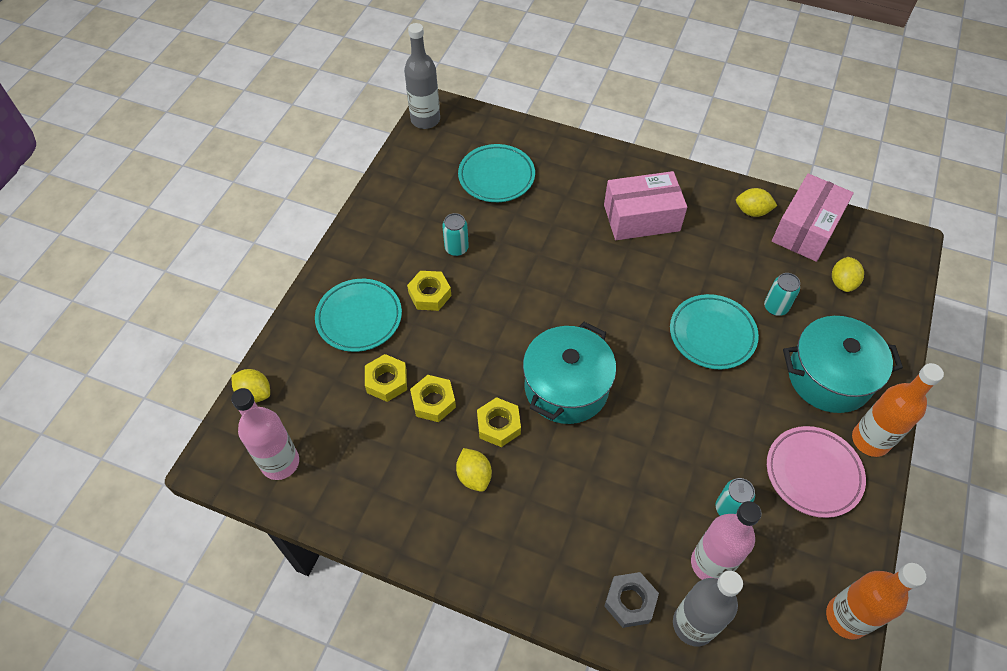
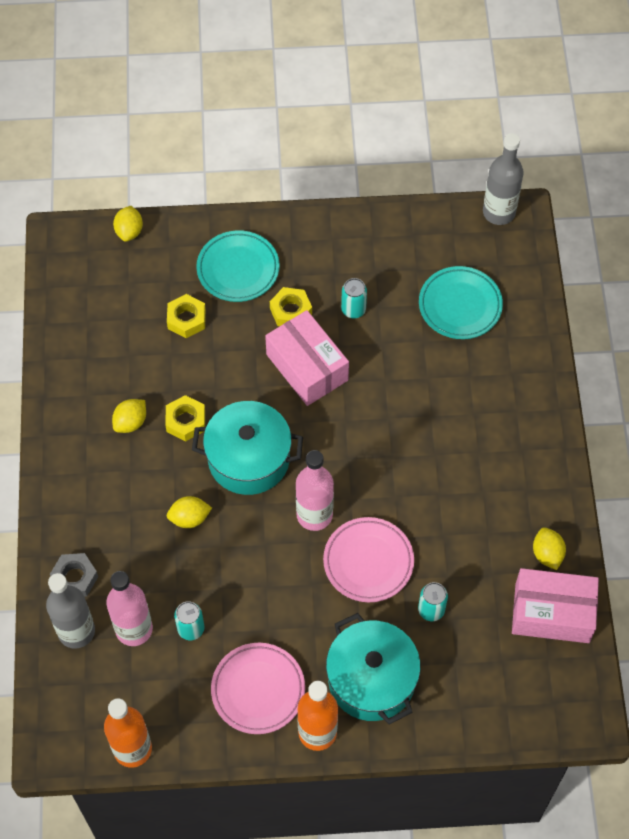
camera: 65 degrees right, 5 degrees up
pink bottle [231,388,299,480] -> pink bottle moved to [296,450,334,531]
yellow nut [410,375,456,422] -> none
pink box [604,171,687,240] -> pink box moved to [265,310,349,406]
turquoise plate [670,294,759,369] -> pink plate [323,517,414,602]
yellow lemon [832,257,864,292] -> yellow lemon moved to [166,496,212,528]

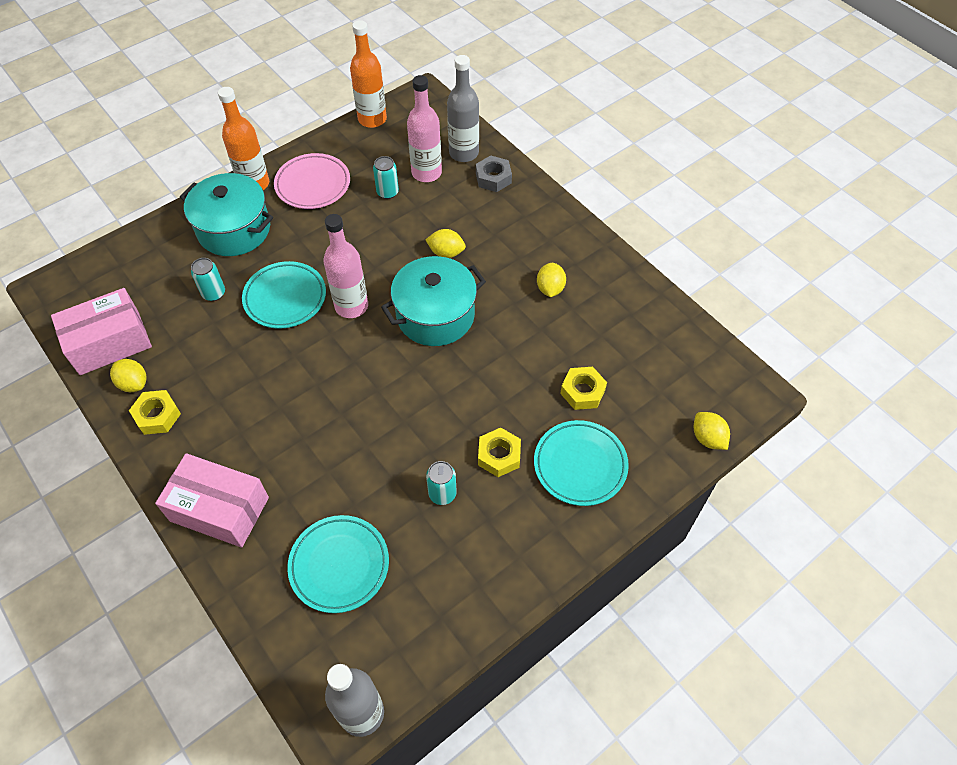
camera: 145 degrees right, 5 degrees down
yellow nut [165,395,205,441] -> yellow nut moved to [129,390,181,435]
yellow lemon [166,496,212,528] -> yellow lemon turned 60 degrees clockwise [426,229,466,258]
pink box [265,310,349,406] -> pink box moved to [155,453,269,548]
pink plate [323,517,414,602] -> turquoise plate [242,261,326,329]

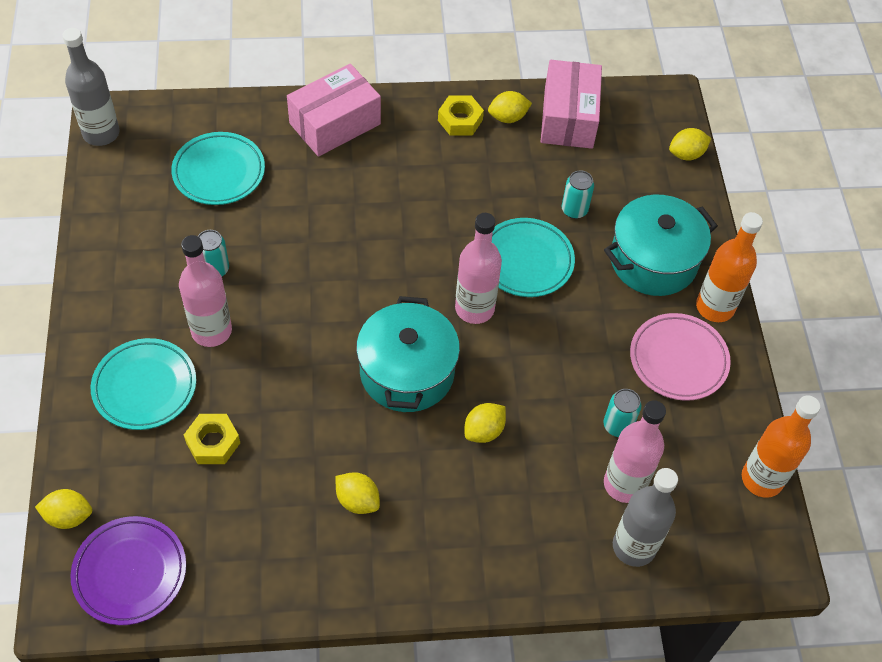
camera: 120 degrees right, 0 degrees up
grey nut [476,155,512,192] -> none
yellow nut [478,428,521,477] -> pink bottle [179,235,232,347]
none -> purple plate [70,516,186,625]
none -> yellow lemon [669,128,711,161]

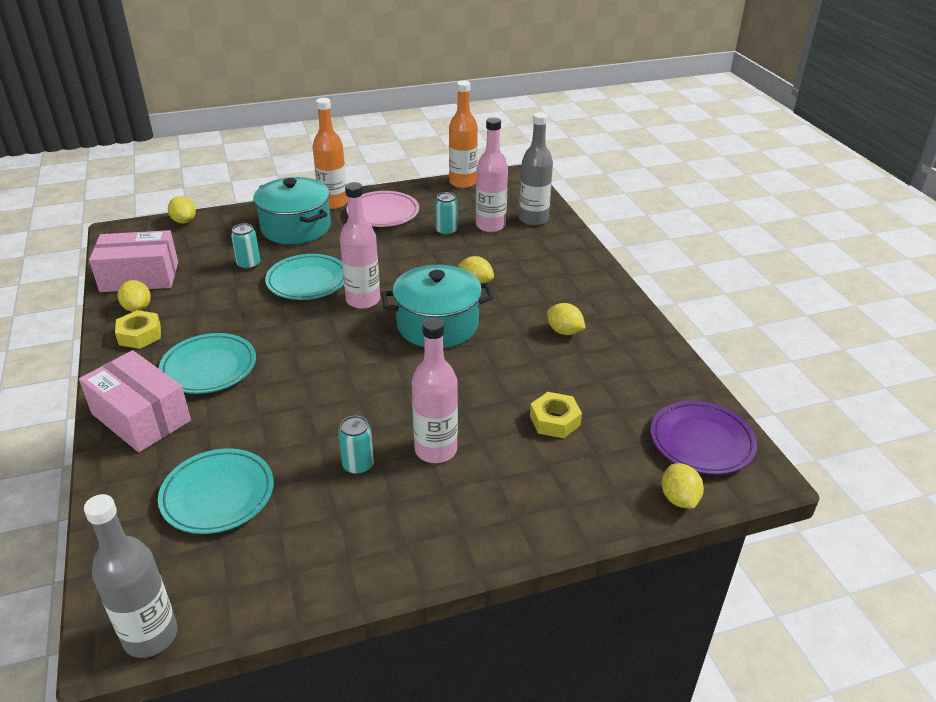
camera: 100 degrees left, 20 degrees down
turquoise plate [91,338,196,430] -> turquoise plate moved to [159,333,256,394]
yellow lemon [335,472,380,514] -> yellow lemon turned 75 degrees counterclockwise [547,303,585,335]

